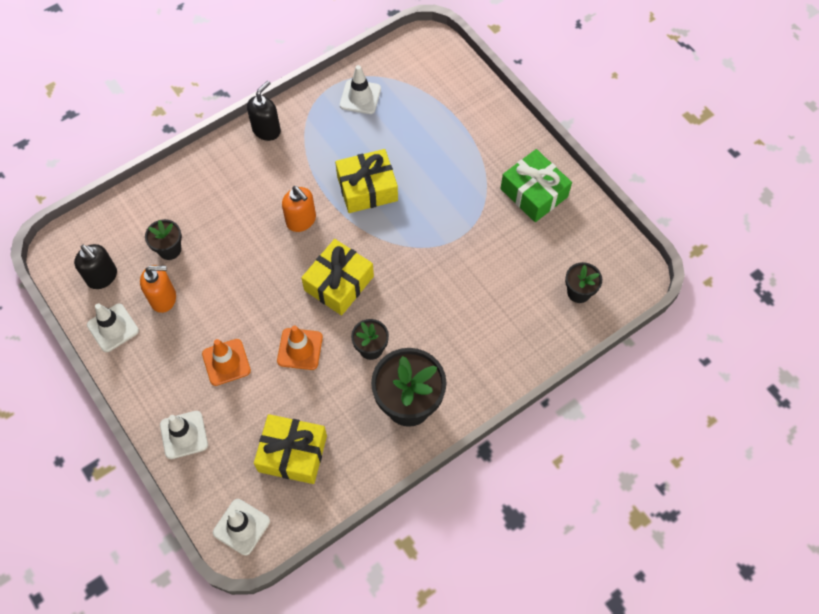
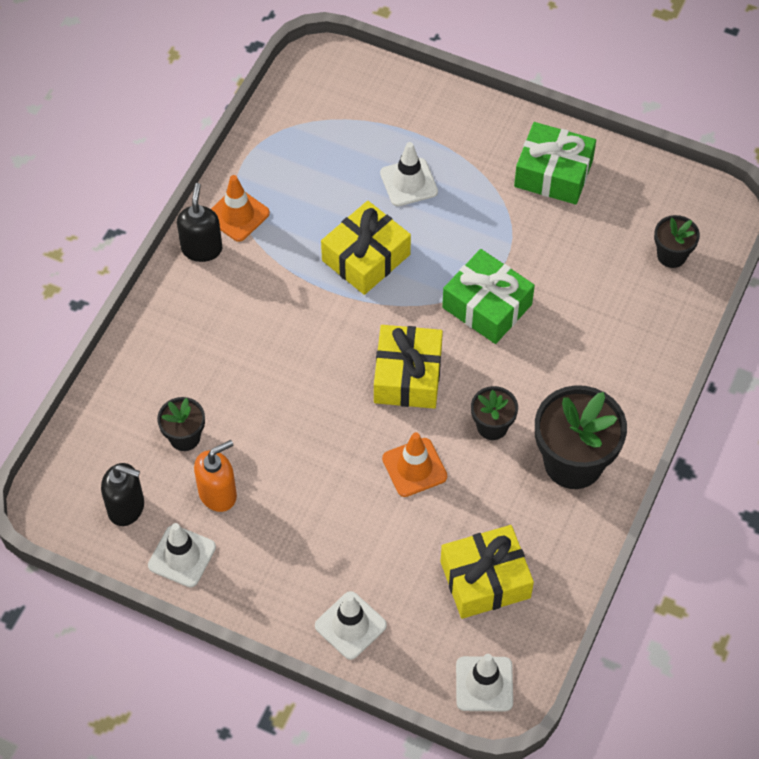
camera: 30 degrees left, 5 degrees down
orange traffic cone [202,339,251,386] -> orange traffic cone moved to [211,175,270,242]
orange soap dispenser [282,186,316,232] -> none
white traffic cone [340,65,381,114] -> white traffic cone moved to [380,142,438,206]
none -> green gift [442,249,535,344]

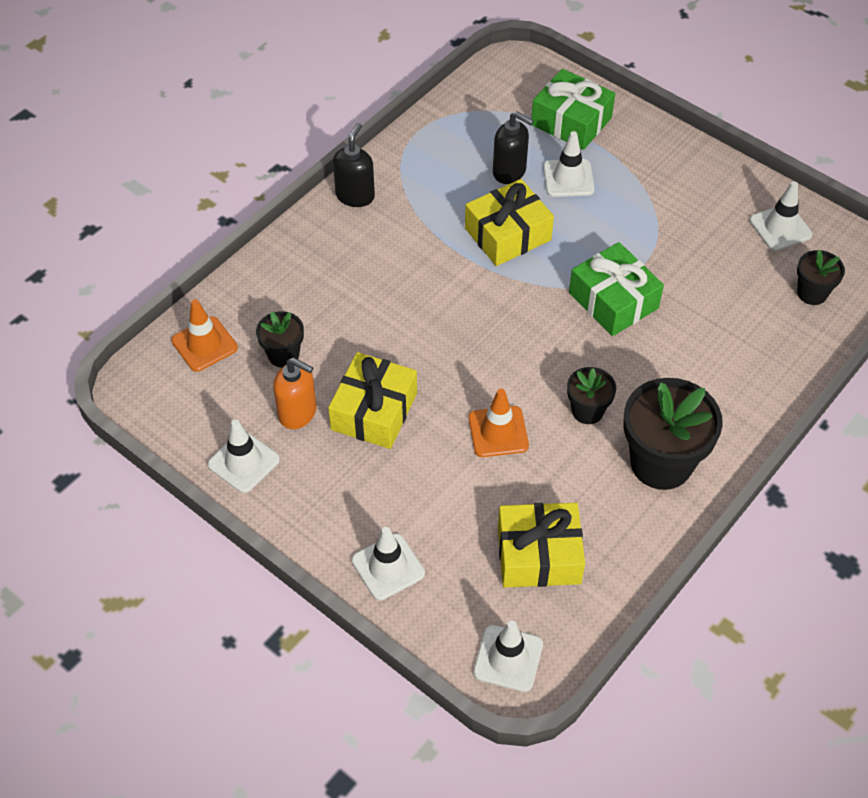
camera: 15 degrees right, 5 degrees down
black soap dispenser [101,463,144,526] -> black soap dispenser moved to [493,111,534,184]
orange soap dispenser [194,440,237,512] -> orange soap dispenser turned 45 degrees clockwise [273,357,317,429]
orange traffic cone [211,175,270,242] -> orange traffic cone moved to [171,299,238,372]
yellow gift [374,325,443,409] -> yellow gift moved to [328,352,417,449]
green gift [514,122,596,205] -> green gift moved to [531,69,615,150]
none -> white traffic cone [750,181,813,251]

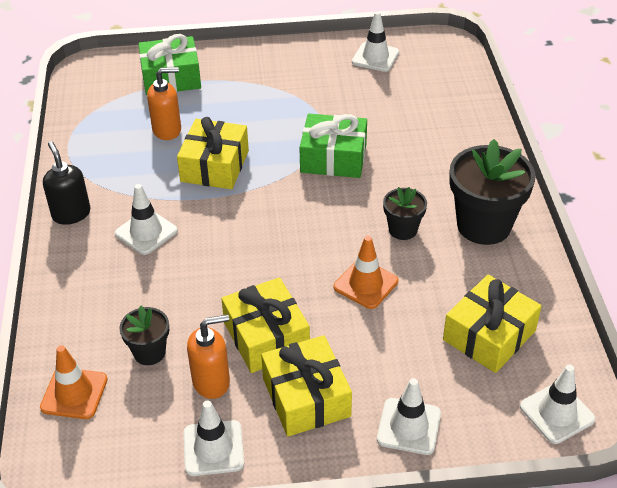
camera: 45 degrees left, 10 degrees down
black soap dispenser [493,111,534,184] -> orange soap dispenser [147,67,181,140]
white traffic cone [543,131,595,197] -> white traffic cone moved to [115,184,178,255]
black flower pot [797,250,845,305] -> none
none -> yellow gift [261,335,352,437]

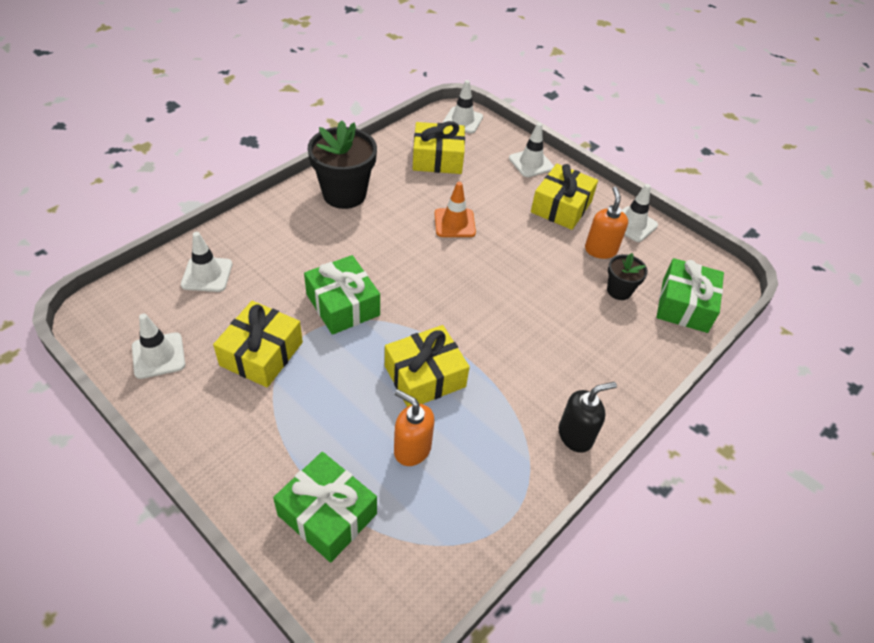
camera: 135 degrees left, 5 degrees up
orange traffic cone [40,345,108,419] -> green gift [656,258,724,333]
black soap dispenser [43,141,91,225] -> black soap dispenser turned 135 degrees counterclockwise [559,382,617,453]
white traffic cone [115,184,178,255] -> white traffic cone moved to [181,232,232,292]
orange soap dispenser [187,314,230,399] -> orange soap dispenser turned 60 degrees clockwise [585,187,628,259]
yellow gift [221,277,310,373] -> yellow gift moved to [213,301,303,388]
black flower pot [383,187,427,240] -> none

